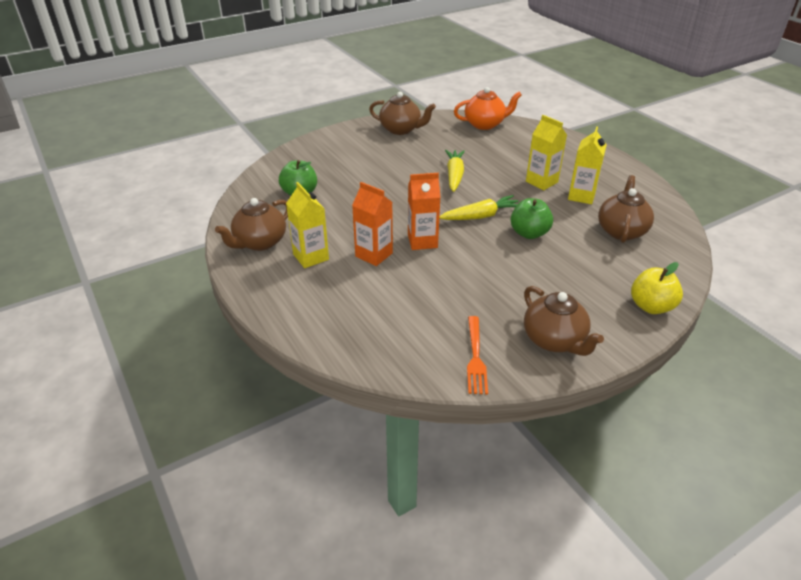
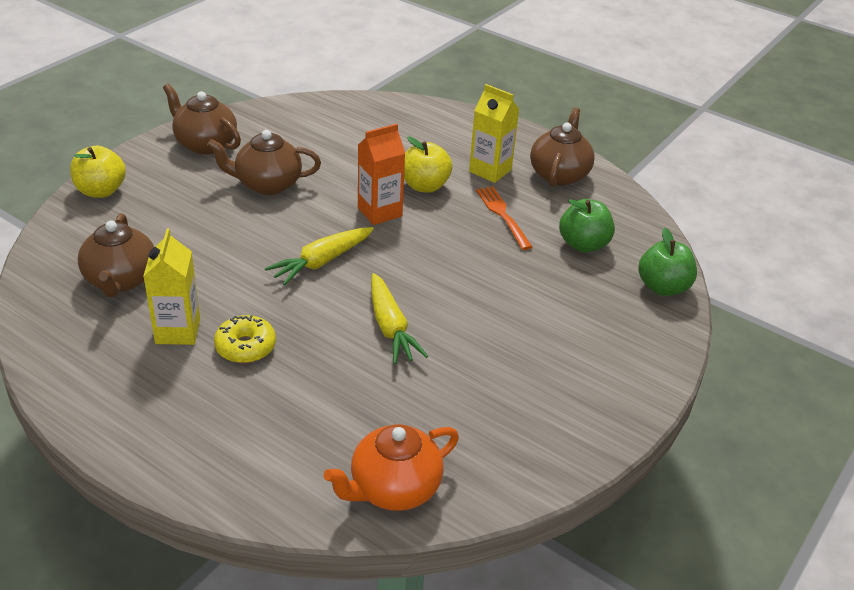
camera: 155 degrees right, 0 degrees up
orange carton [352,182,393,266] -> yellow apple [404,137,452,193]
brown teapot [369,92,436,135] -> brown teapot moved to [207,130,321,195]
orange fork [467,316,488,394] -> orange fork moved to [476,186,532,250]
green apple [511,198,553,239] -> green apple moved to [638,228,697,296]
yellow carton [526,115,567,190] -> yellow donut [214,315,276,363]

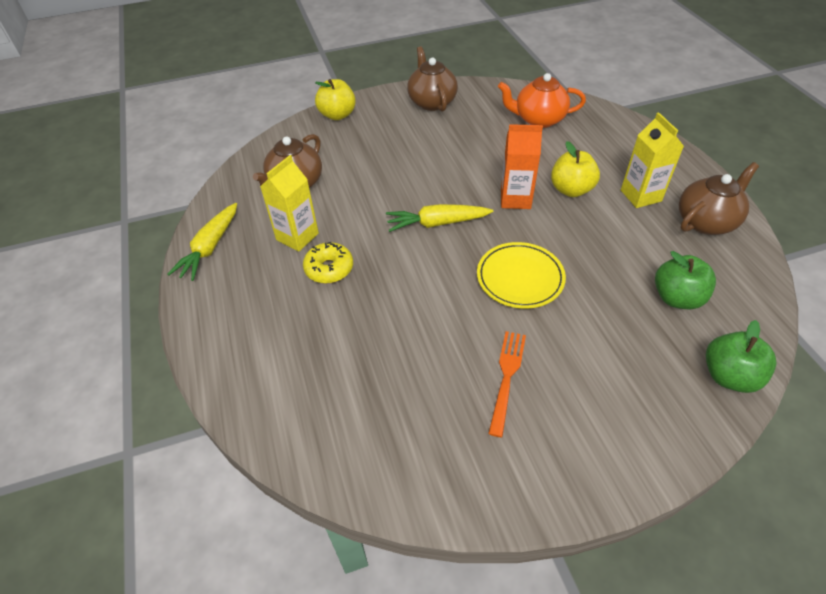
camera: 40 degrees right, 10 degrees up
brown teapot [207,130,321,195] -> none
orange teapot [324,424,459,511] -> orange teapot moved to [498,73,586,128]
yellow carrot [371,273,428,364] -> yellow carrot moved to [167,203,237,281]
orange fork [476,186,532,250] -> orange fork moved to [488,331,526,437]
none -> yellow plate [477,242,566,309]

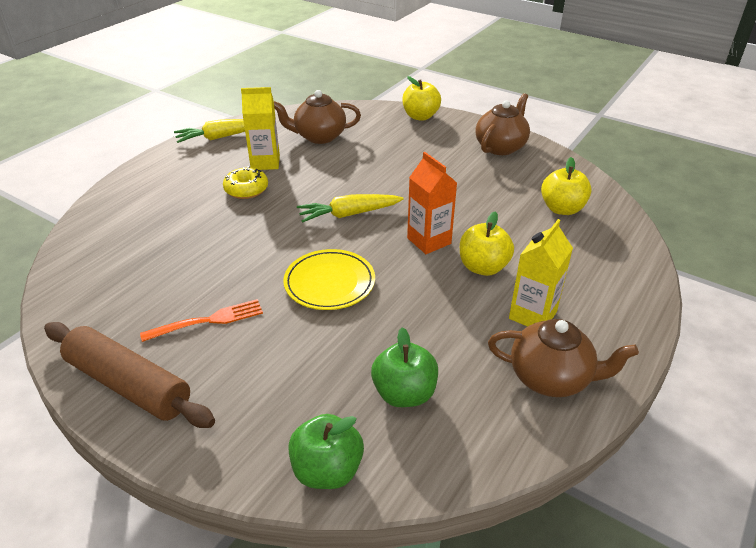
camera: 50 degrees right, 10 degrees down
yellow carrot [386,204,493,232] -> yellow carrot turned 60 degrees counterclockwise [297,194,403,223]
orange teapot [498,73,586,128] -> yellow apple [541,157,591,215]
none -> brown rolling pin [44,322,215,428]

